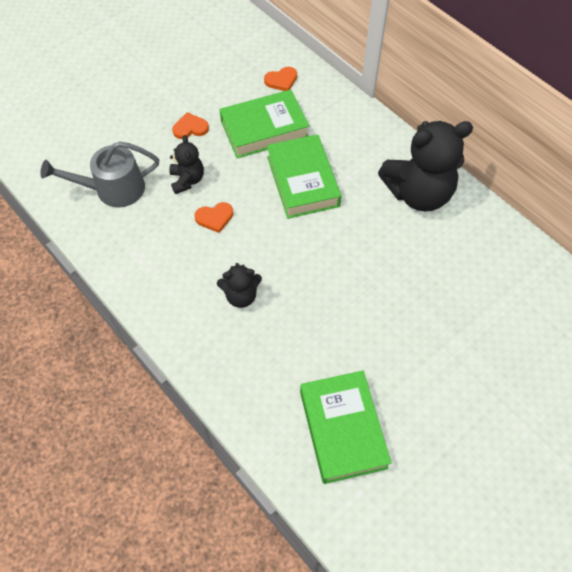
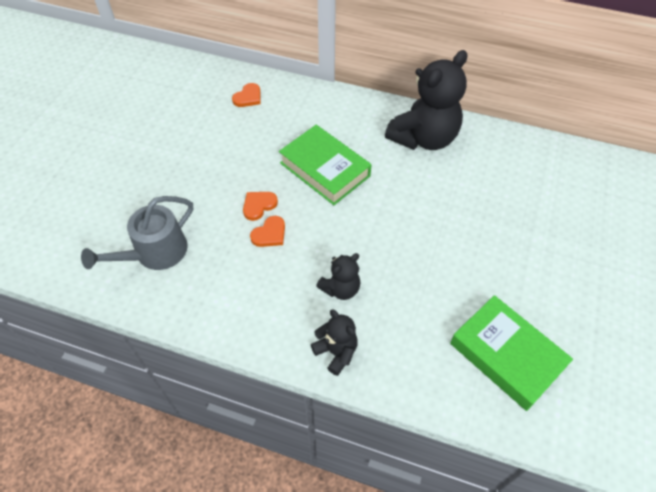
camera: 30 degrees left, 5 degrees down
black teddy bear [169,135,204,194] -> black teddy bear moved to [311,309,358,376]
orange heart [172,112,209,139] -> orange heart moved to [243,192,278,221]
green book [219,90,309,158] -> none

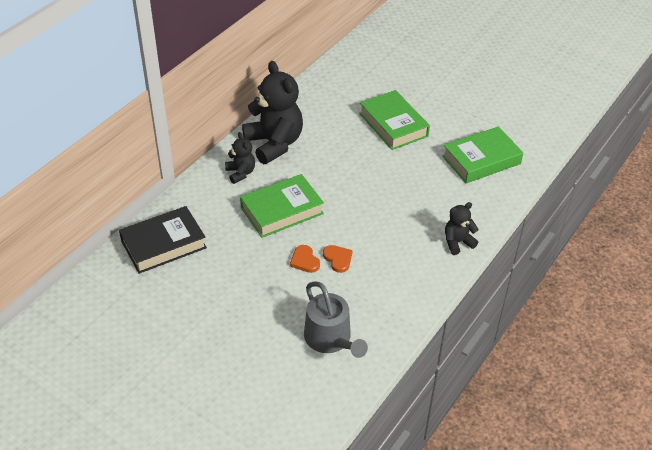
camera: 75 degrees left, 10 degrees down
orange heart [232,83,261,107] -> black book [119,206,207,274]
black teddy bear [316,253,360,300] -> black teddy bear moved to [225,132,255,184]
none -> green book [359,90,430,150]

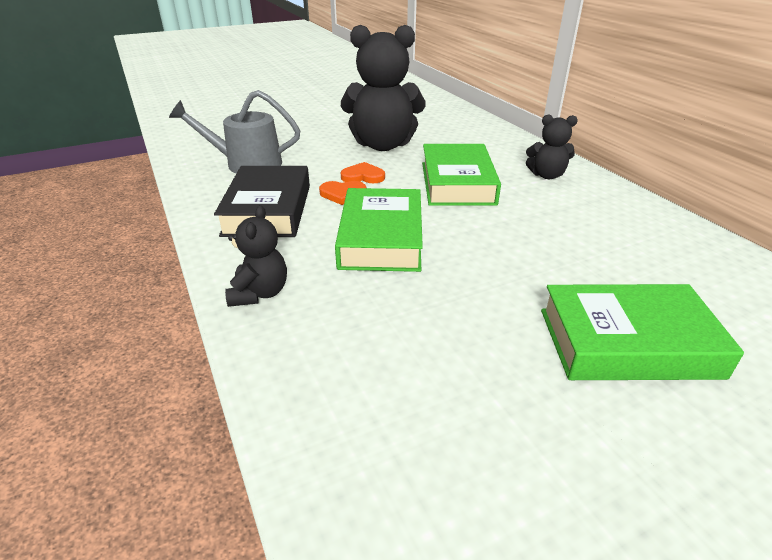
camera: 120 degrees right, 10 degrees down
black book [119,206,207,274] -> black book moved to [214,166,310,237]
black teddy bear [242,61,303,164] -> black teddy bear moved to [341,25,425,151]
green book [442,126,523,183] -> green book moved to [335,188,423,272]

